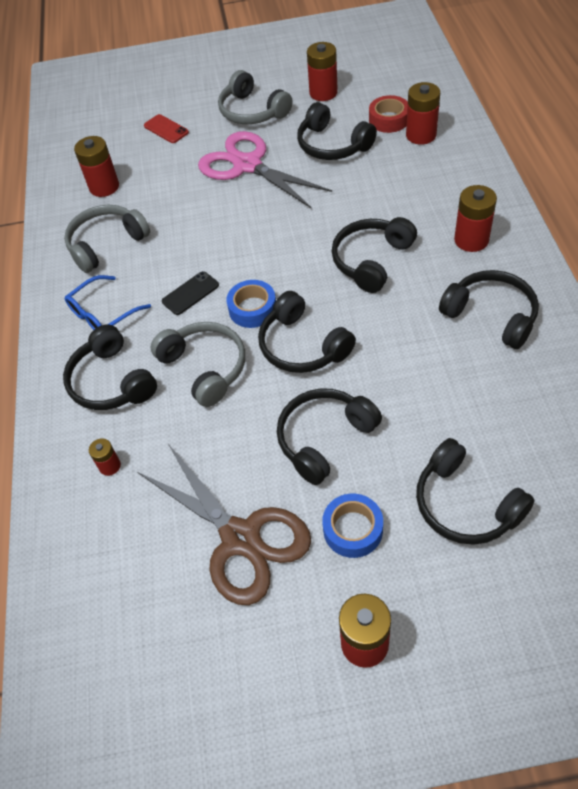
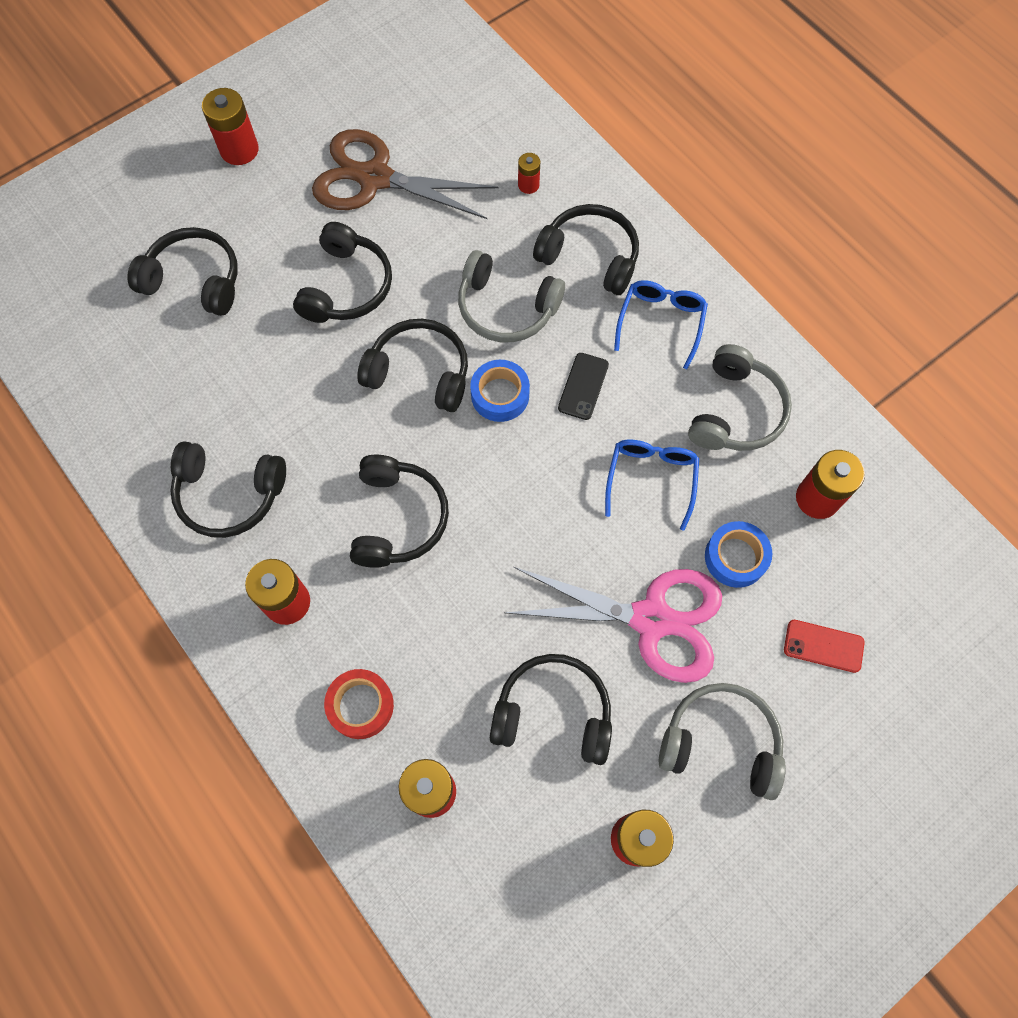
camera: 145 degrees right, 15 degrees up
blue tape [322,494,383,558] -> blue tape moved to [705,521,772,588]
red tape [369,95,408,133] -> red tape moved to [324,669,394,739]
none -> blue glasses [605,440,699,531]

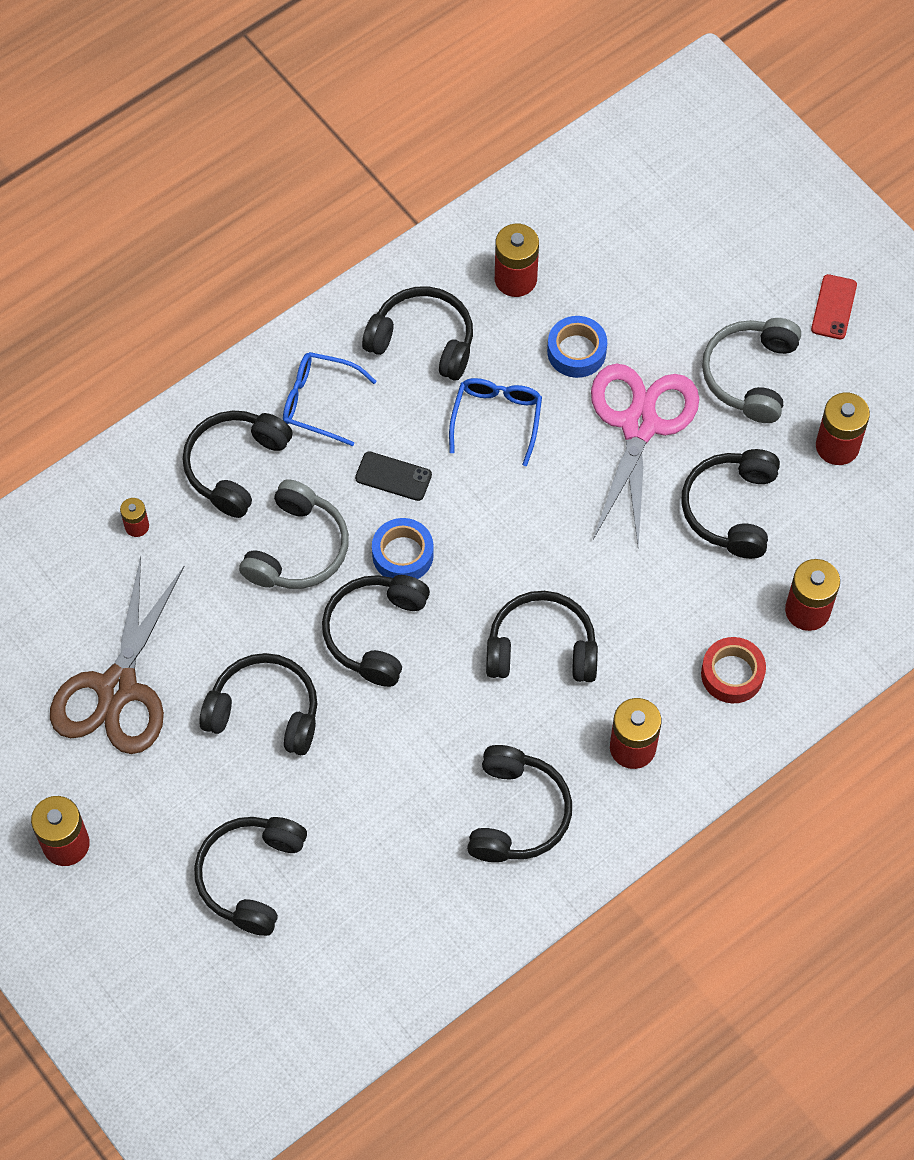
camera: 90 degrees left, 5 degrees down
blue glasses [605,440,699,531] -> blue glasses turned 90 degrees clockwise [449,378,542,466]
grey headphones [688,344,792,451] -> black headphones [362,286,473,381]
red phone [784,620,865,673] -> red phone moved to [811,274,857,339]

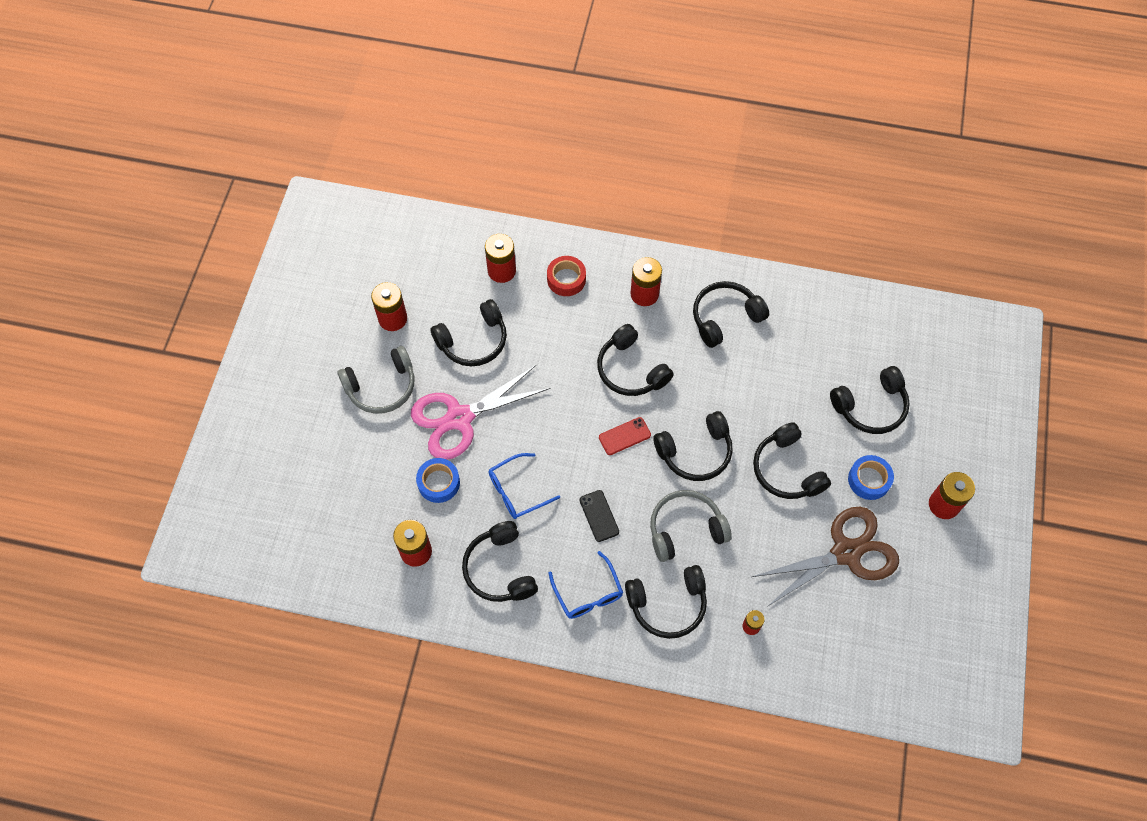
camera: 130 degrees left, 0 degrees up
blue tape [372,518,434,579] -> blue tape moved to [848,455,894,500]
red phone [811,274,857,339] -> red phone moved to [599,417,651,455]

